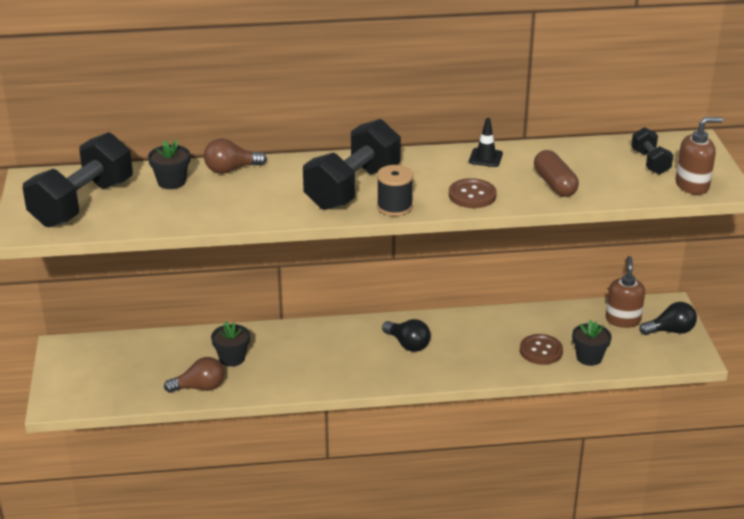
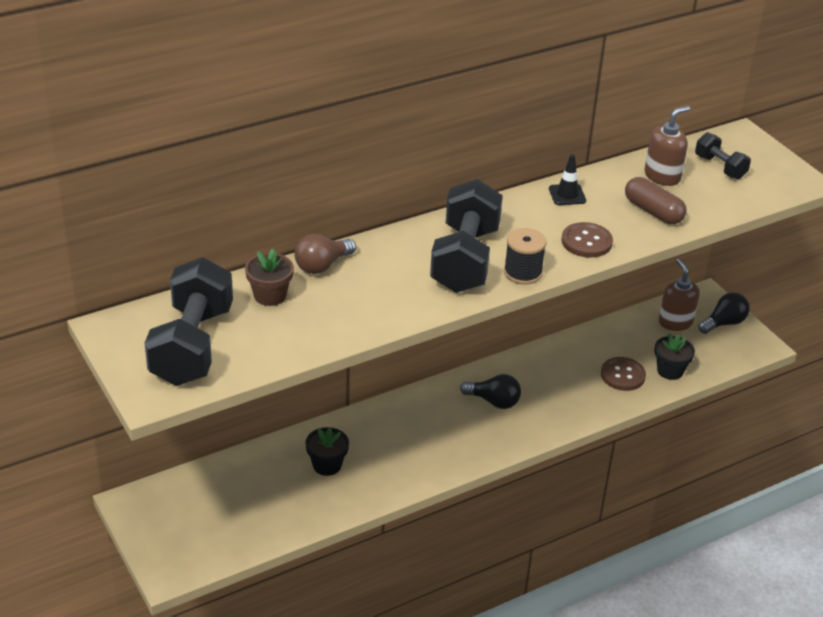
camera: 25 degrees left, 5 degrees up
black flower pot [148,140,190,189] -> brown flower pot [245,249,294,306]
brown light bulb [164,357,224,393] -> none
brown soap dispenser [676,117,723,195] -> brown soap dispenser moved to [644,106,690,186]

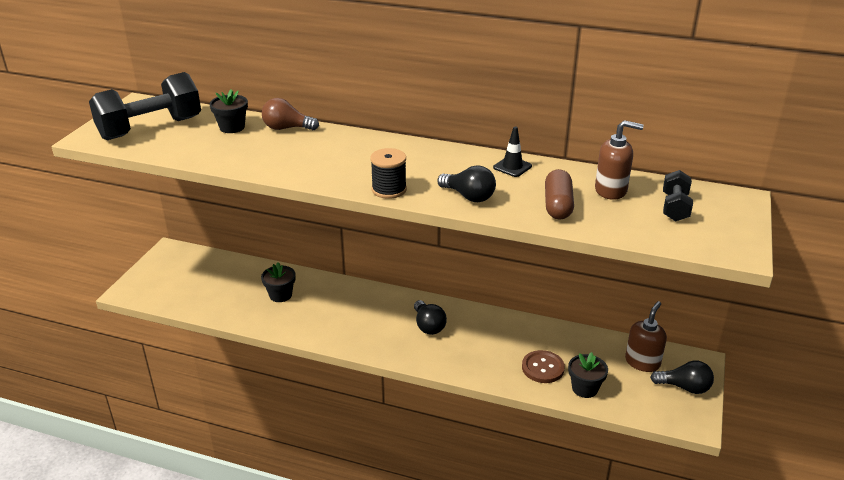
camera: 50 degrees right, 5 degrees down
brown flower pot [245,249,294,306] -> black flower pot [209,90,248,133]
black dumbbell [430,179,503,293] -> none
brown button [562,222,613,258] -> black light bulb [437,165,496,202]

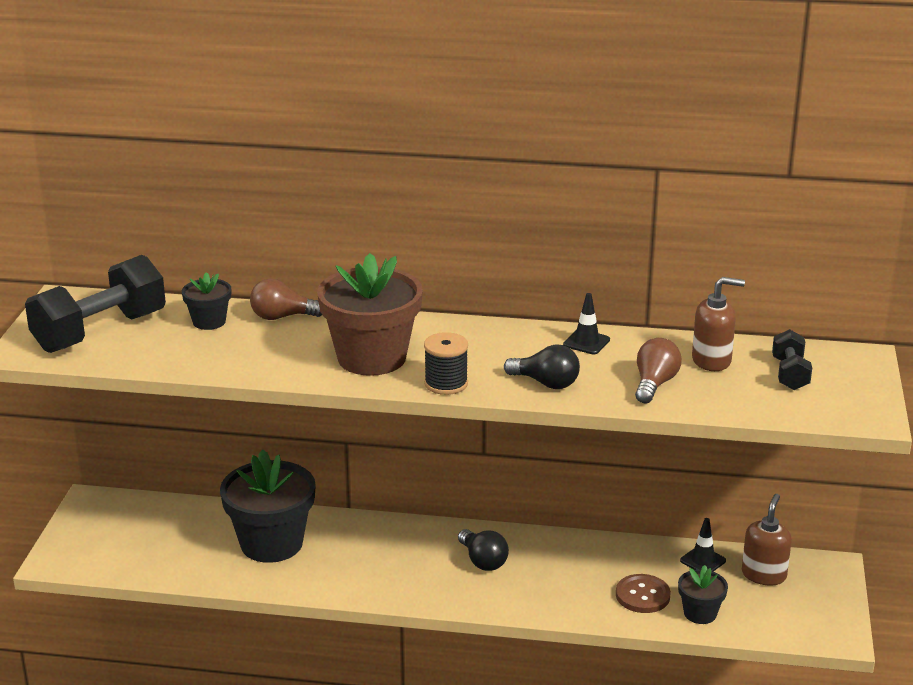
camera: 10 degrees left, 5 degrees down
black flower pot [261,262,296,302] -> black flower pot [220,449,316,563], size x2.02
brown capsule [545,169,574,220] -> brown light bulb [635,338,682,403]
black light bulb [650,361,714,394] -> none
none -> brown flower pot [317,253,423,376]
none -> black traffic cone [680,518,726,571]

